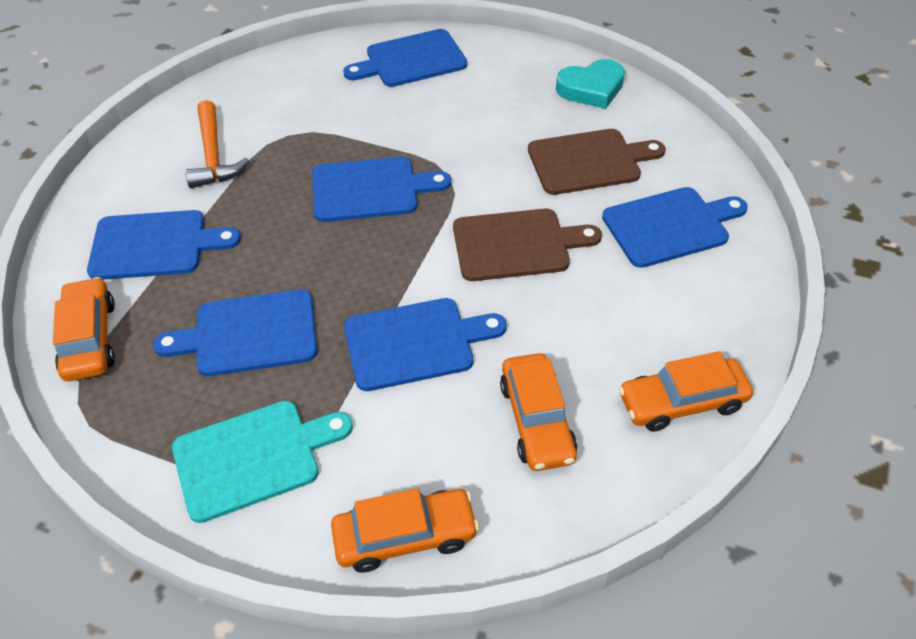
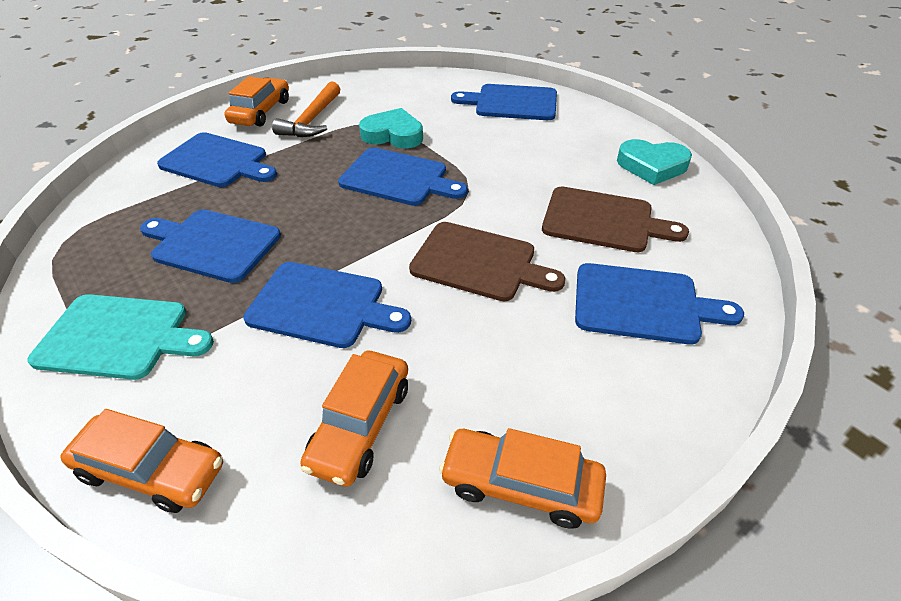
camera: 30 degrees right, 5 degrees down
orange car [53,277,115,381] -> orange car moved to [224,76,289,127]
none -> turquoise heart [359,108,423,148]

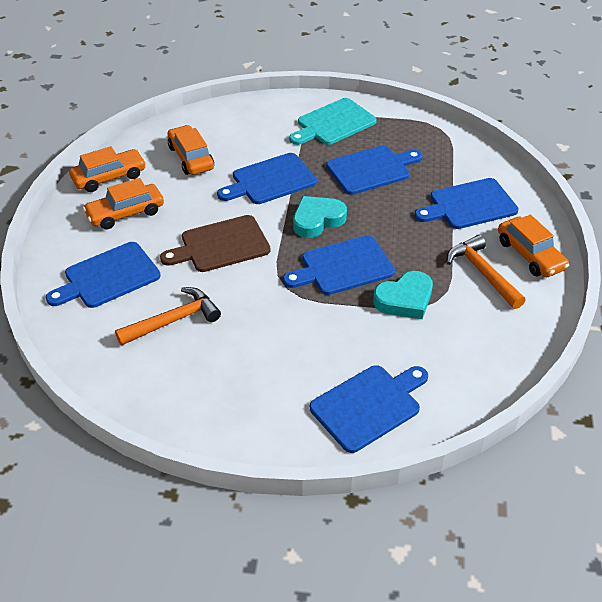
camera: 135 degrees right, 0 degrees up
orange car [60,409,223,513] -> orange car moved to [83,178,164,230]
brown cutting board [542,187,689,252] -> orange hammer [115,287,221,346]
turquoise heart [617,139,692,185] -> turquoise heart moved to [293,196,347,238]

